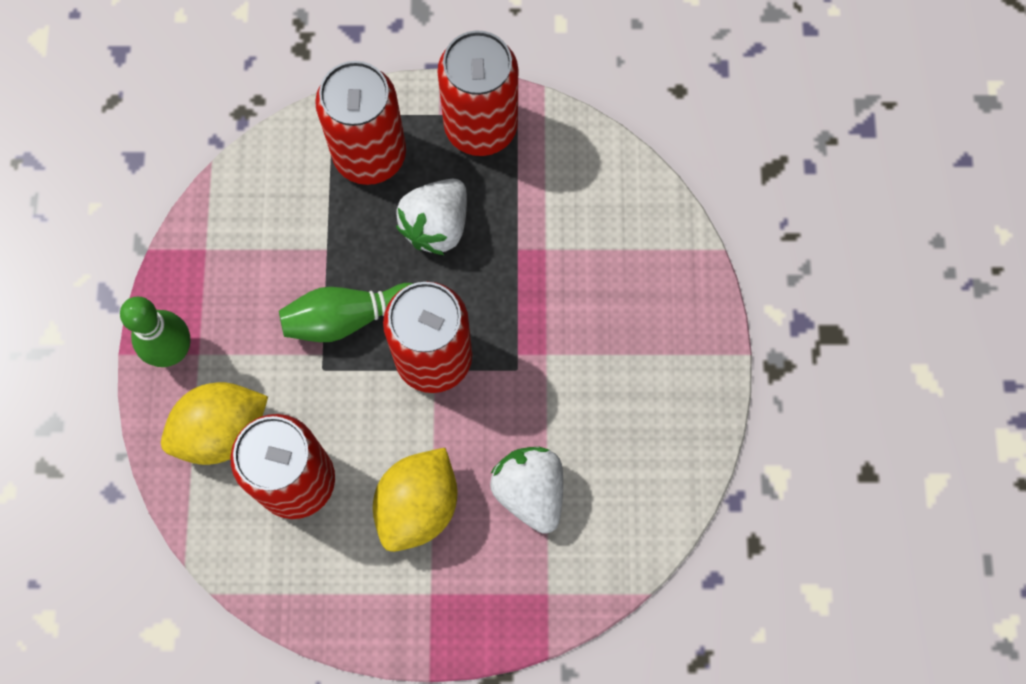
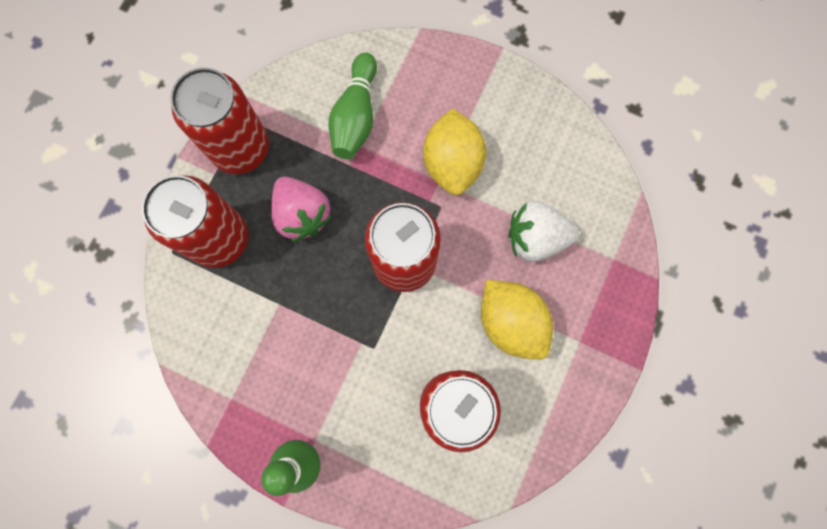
camera: 65 degrees left, 5 degrees up
yellow lemon [161,382,268,465] -> yellow lemon moved to [423,108,486,195]
green bowling pin [279,283,414,342] -> green bowling pin moved to [329,53,377,159]
white strawberry [396,179,467,255] -> pink strawberry [271,177,332,242]

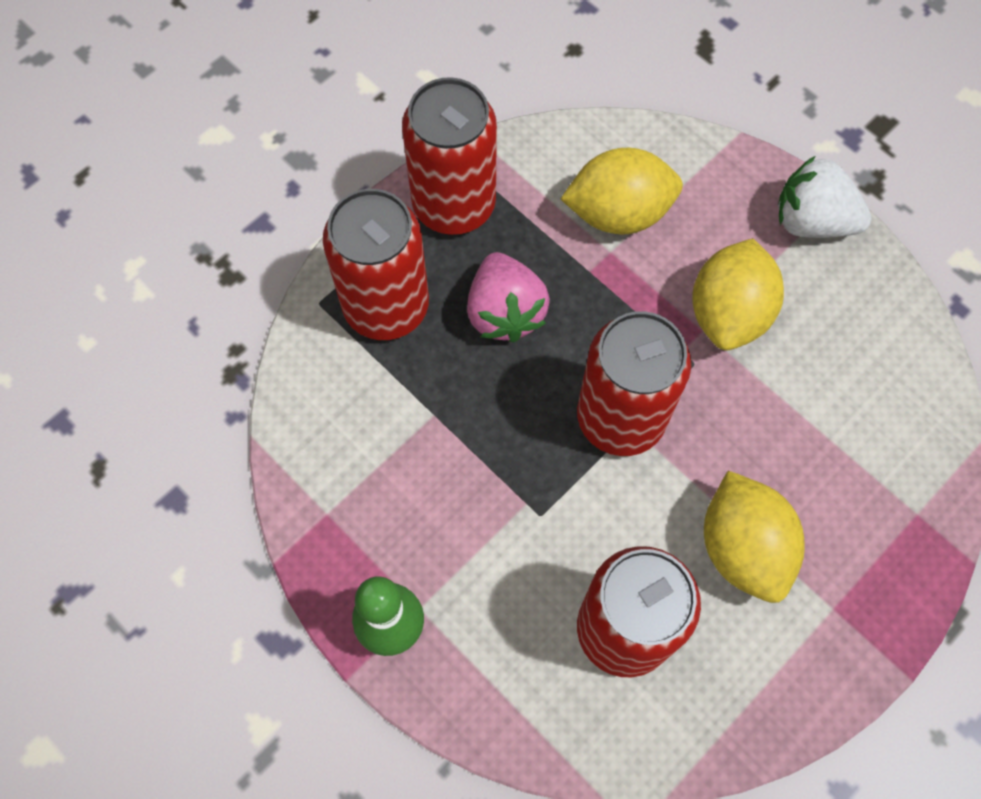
camera: 20 degrees right, 10 degrees down
green bowling pin [329,53,377,159] -> yellow lemon [561,148,683,234]
white strawberry [509,201,579,262] -> white strawberry moved to [778,156,872,238]

